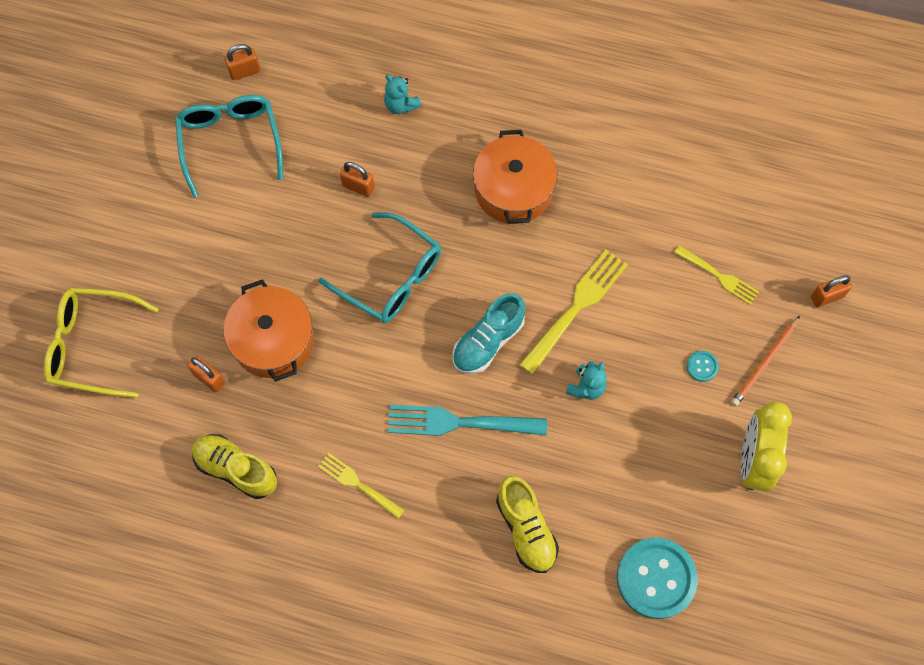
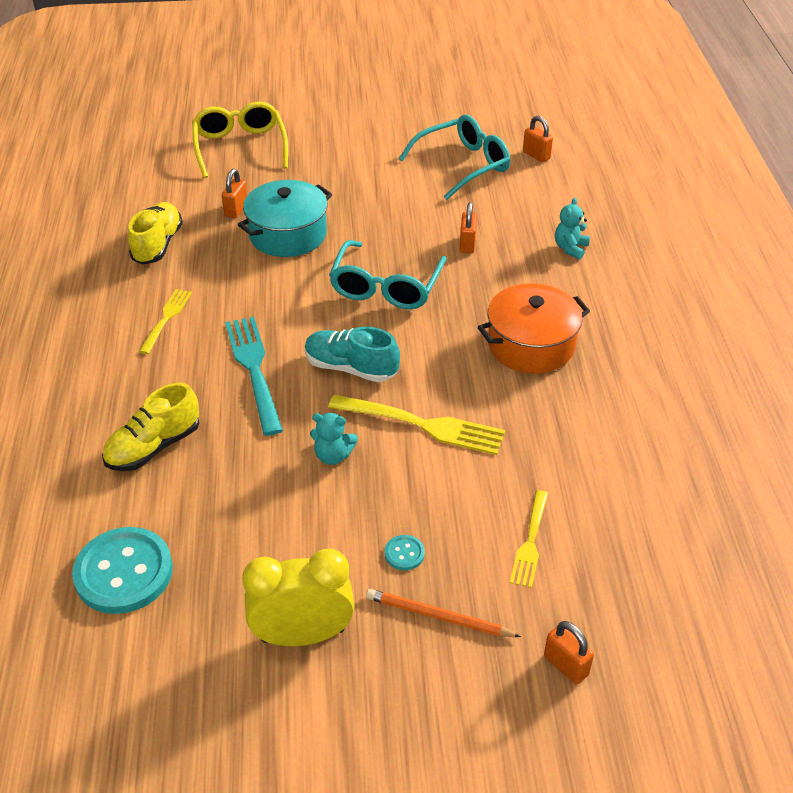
camera: 70 degrees right, 25 degrees down
orange pot [223,279,314,382] -> turquoise pot [238,180,332,257]

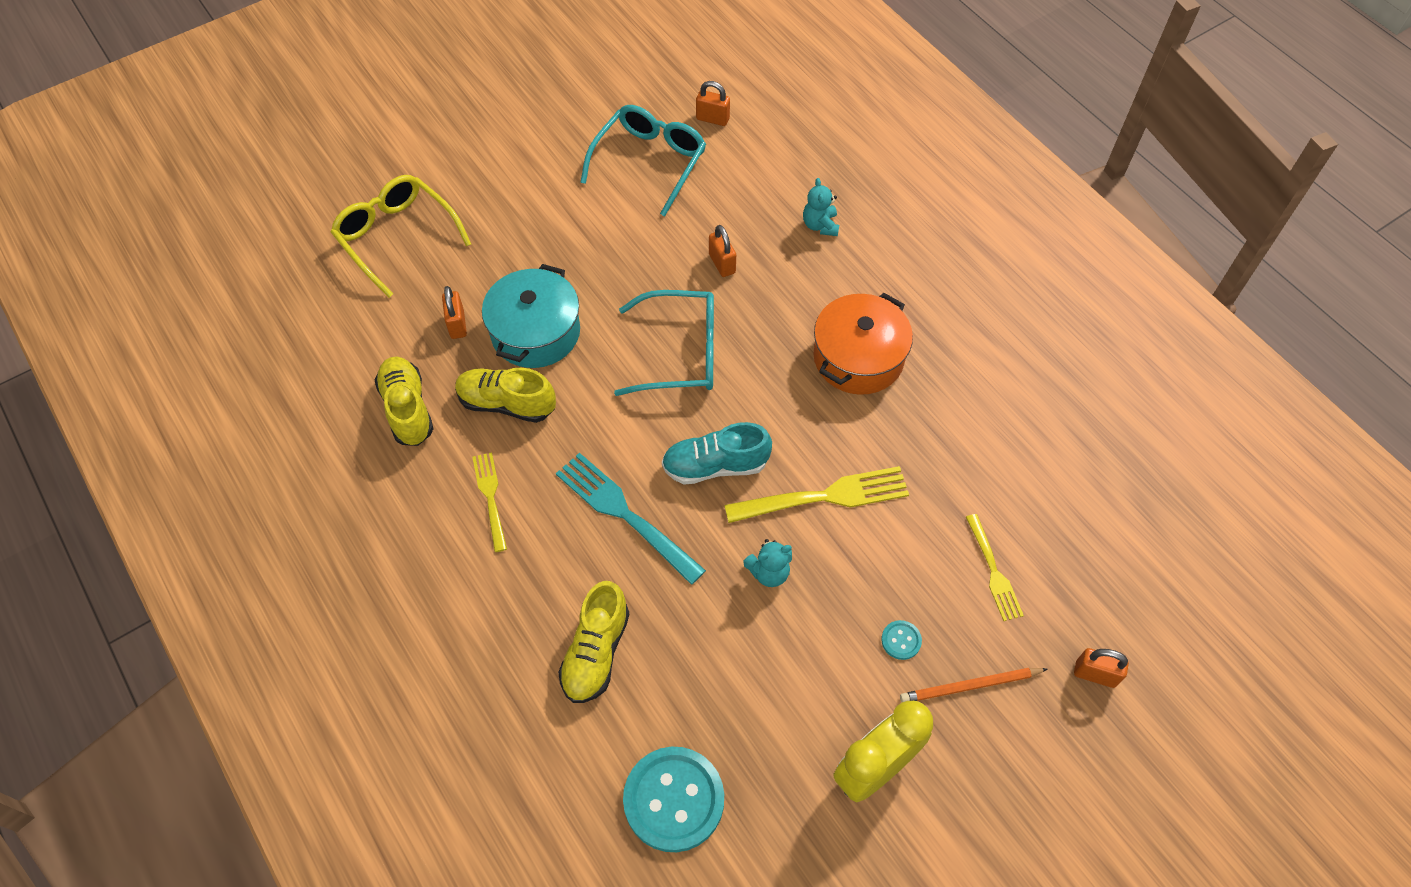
camera: 30 degrees left, 15 degrees up
turquoise glasses [329,240,447,309] -> turquoise glasses turned 75 degrees counterclockwise [614,290,714,396]
none -> yellow shoe [455,368,556,423]

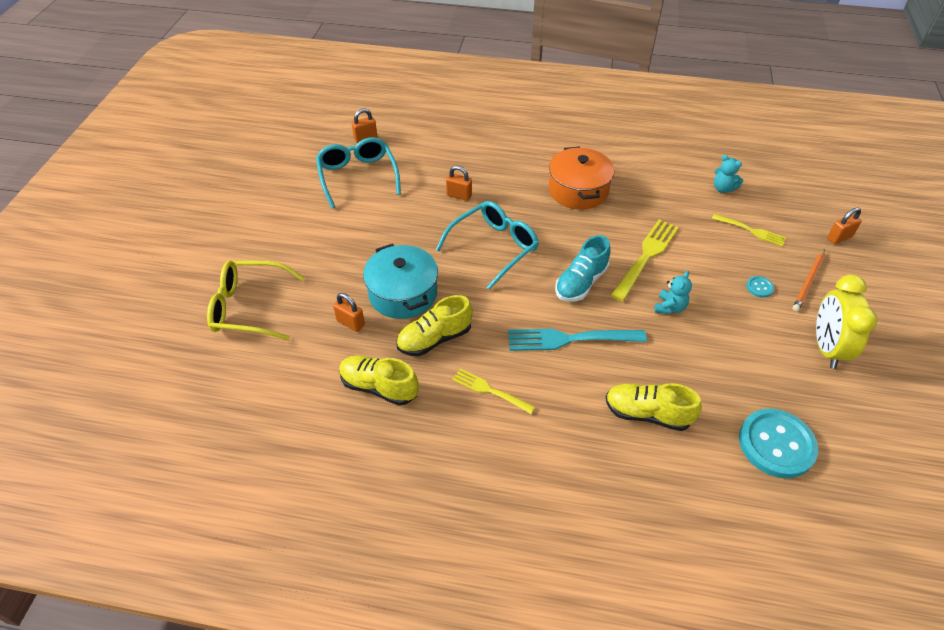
camera: 45 degrees left, 10 degrees down
yellow shoe [558,581,629,703] -> yellow shoe turned 135 degrees clockwise [606,383,702,431]
turquoise teddy bear [803,178,839,236] -> turquoise teddy bear moved to [714,155,743,193]

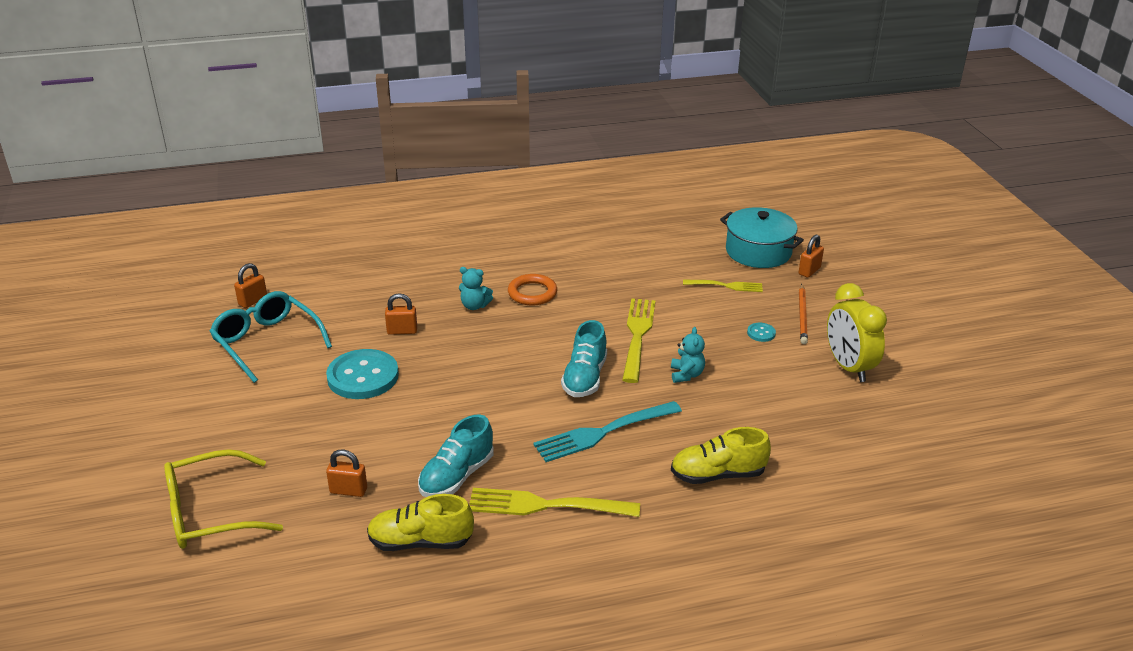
camera: 25 degrees left, 15 degrees down
turquoise pot [363,243,438,319] -> turquoise pot moved to [720,207,804,268]
yellow shoe [396,295,473,356] -> turquoise shoe [418,415,494,497]
turquoise glasses [436,201,539,290] -> none
yellow fork [452,368,535,414] -> yellow fork [469,488,640,517], size x1.65
orange pot [549,146,614,210] -> orange ring [508,274,557,305]
turquoise teddy bear [714,155,743,193] -> turquoise teddy bear moved to [459,267,493,310]
turquoise button [739,409,818,478] -> turquoise button moved to [326,349,399,399]

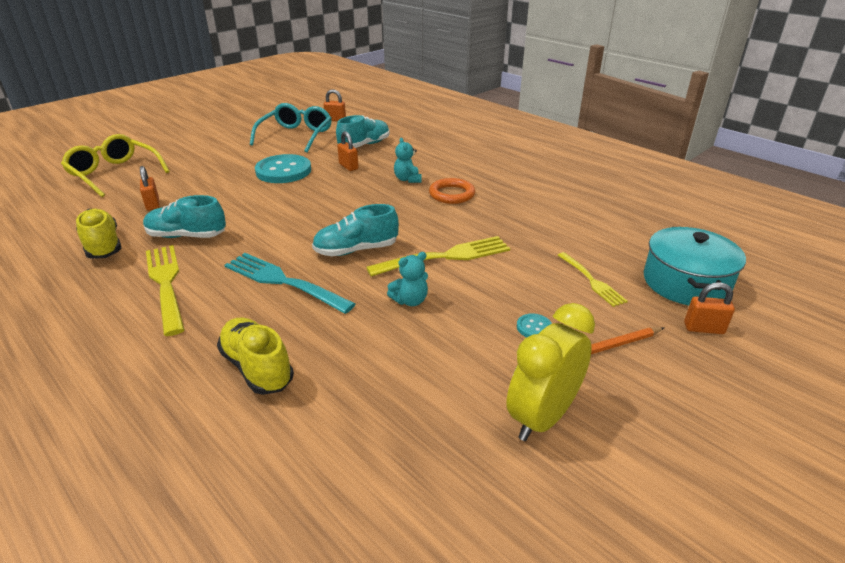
camera: 60 degrees right, 0 degrees up
none -> turquoise shoe [336,115,389,148]

